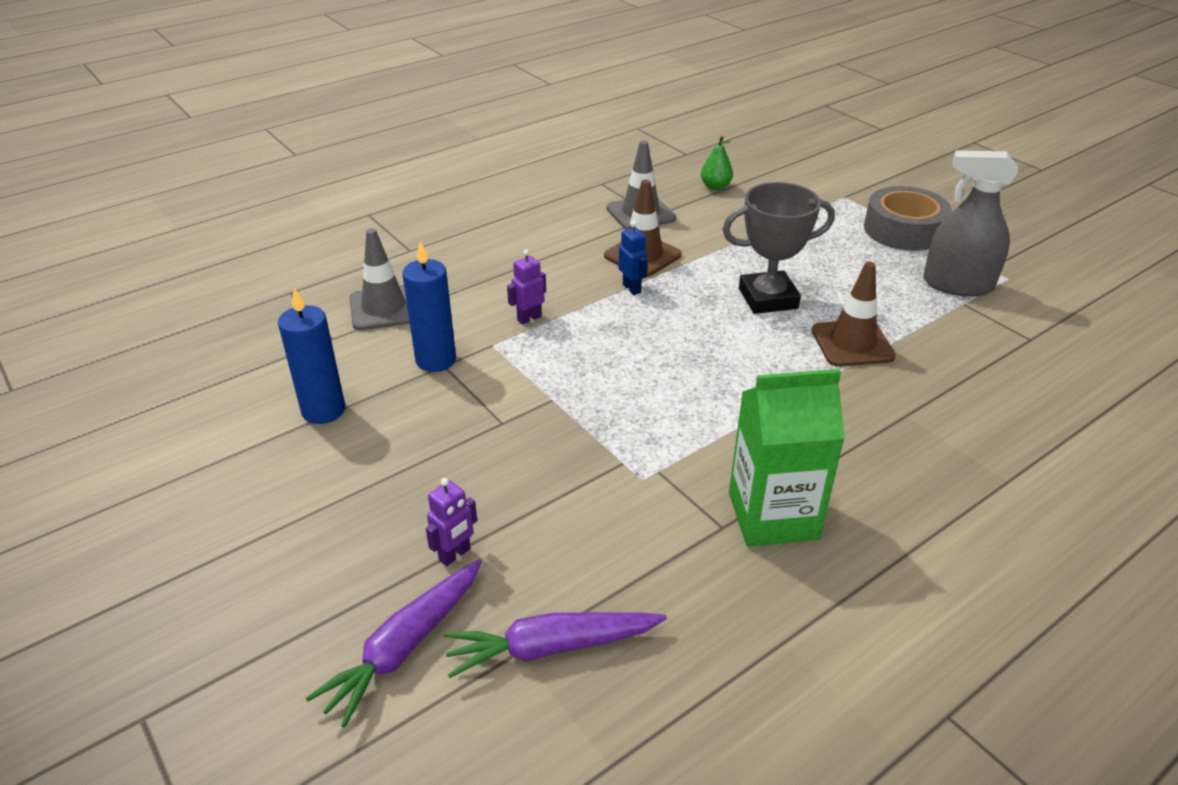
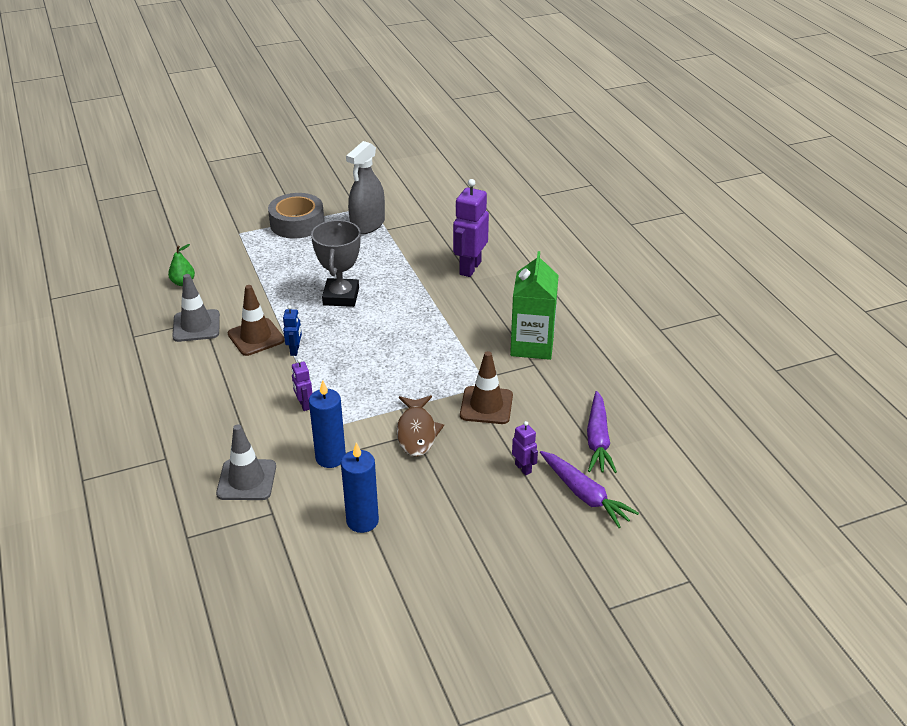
camera: 75 degrees left, 0 degrees up
blue robot [619,221,648,295] -> blue robot turned 105 degrees clockwise [283,305,302,356]
brown traffic cone [812,262,896,367] -> brown traffic cone moved to [460,351,513,424]
none -> brown fish [396,395,444,457]
none -> purple robot [453,179,489,277]

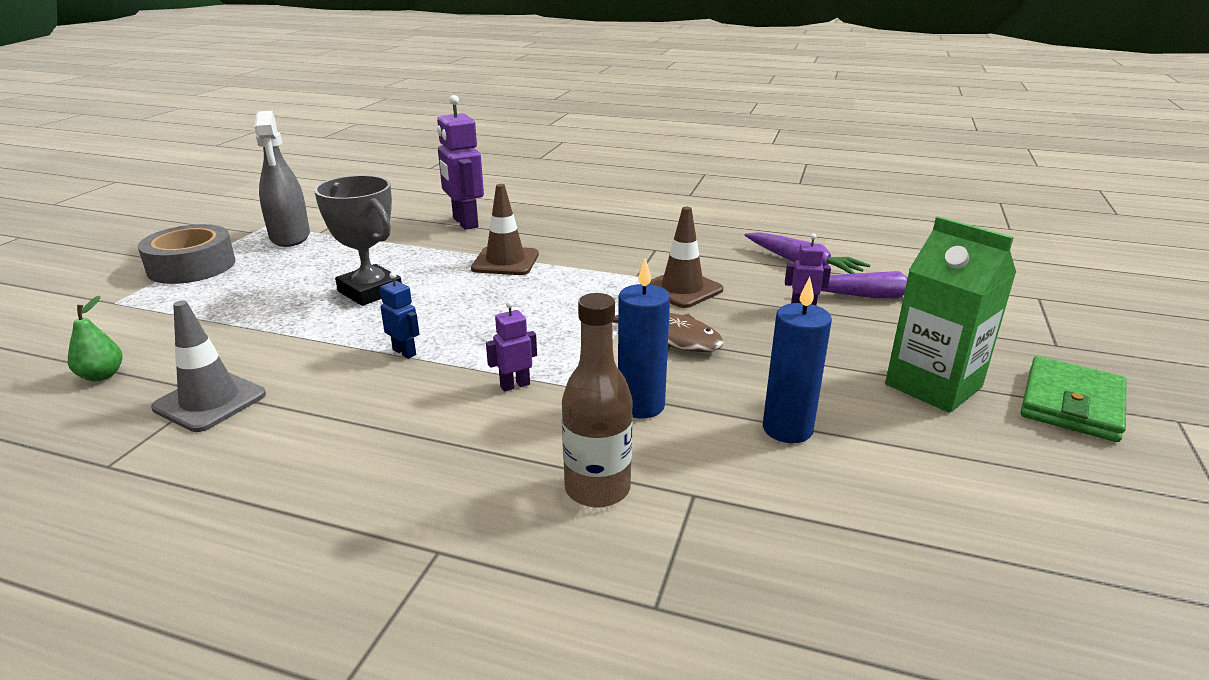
camera: 50 degrees left, 10 degrees down
grey traffic cone [216,424,276,500] -> brown bottle [562,293,633,508]
brown traffic cone [228,285,285,356] -> brown traffic cone moved to [471,184,539,275]
purple robot [292,359,312,411] -> purple robot turned 135 degrees clockwise [486,301,537,391]
green carton [510,251,559,360] -> green carton moved to [885,216,1016,413]
none -> green wallet [1021,356,1127,442]

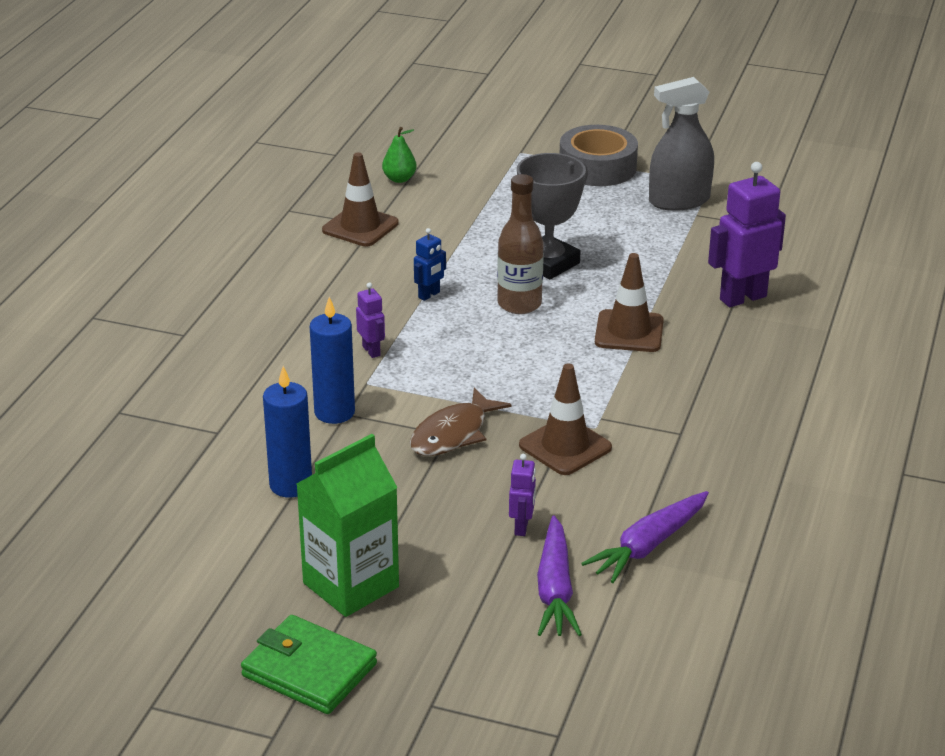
camera: 90 degrees right, 5 degrees up
grey traffic cone [151,300,266,432] -> brown traffic cone [322,152,399,246]
brown bottle [562,293,633,508] -> brown bottle moved to [497,174,544,314]

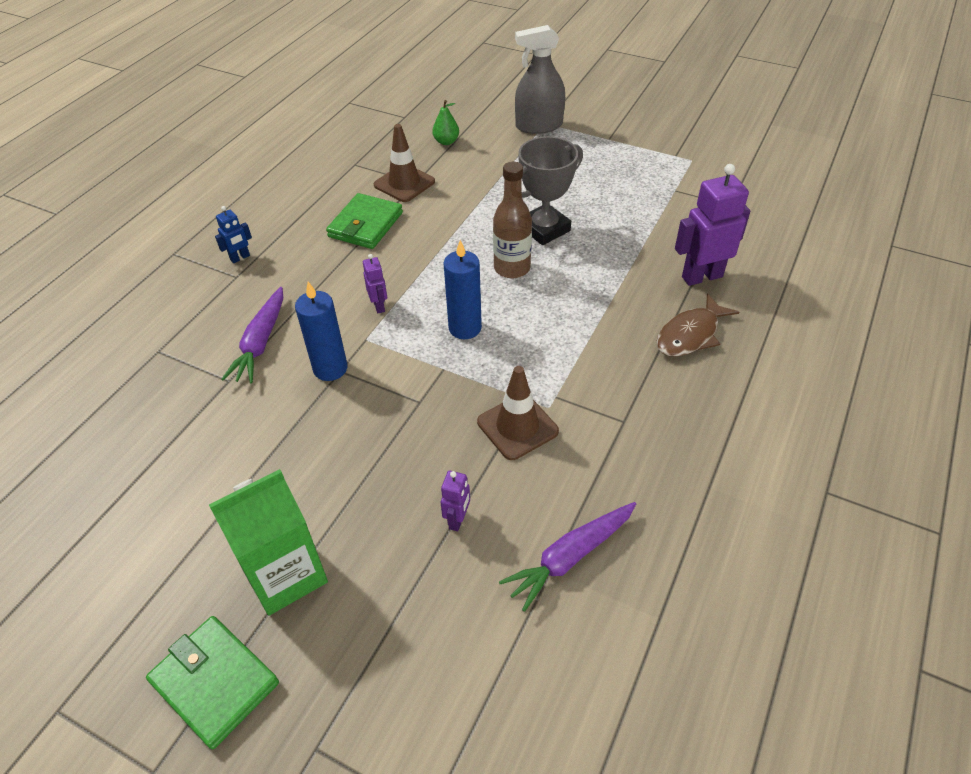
camera: 10 degrees right, 15 degrees up
blue candle [263,366,312,498] -> blue candle moved to [444,240,482,339]
brown fish [410,388,511,456] -> brown fish moved to [656,293,739,357]
blue robot [414,228,446,301] -> blue robot moved to [215,206,252,263]
purple carrot [537,516,582,636] -> purple carrot moved to [222,287,283,383]
grey tape [560,125,638,186] -> none
brown traffic cone [595,253,664,352] -> none
grey spray bottle [649,77,714,211] -> grey spray bottle moved to [515,25,565,134]
none -> green wallet [326,193,403,249]

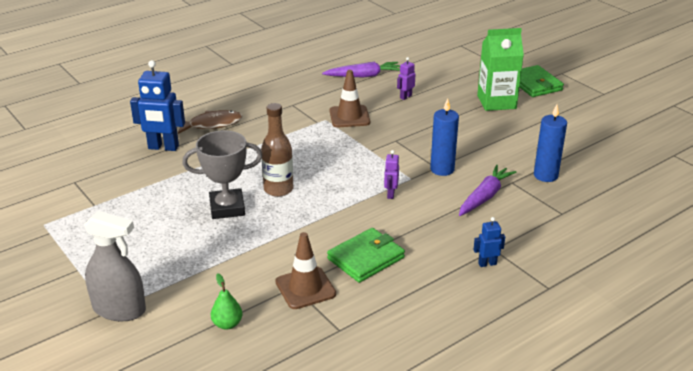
camera: 155 degrees left, 15 degrees down
blue candle [444,240,482,339] -> blue candle moved to [534,105,567,182]
purple robot [675,164,750,286] -> blue robot [130,60,185,151]

